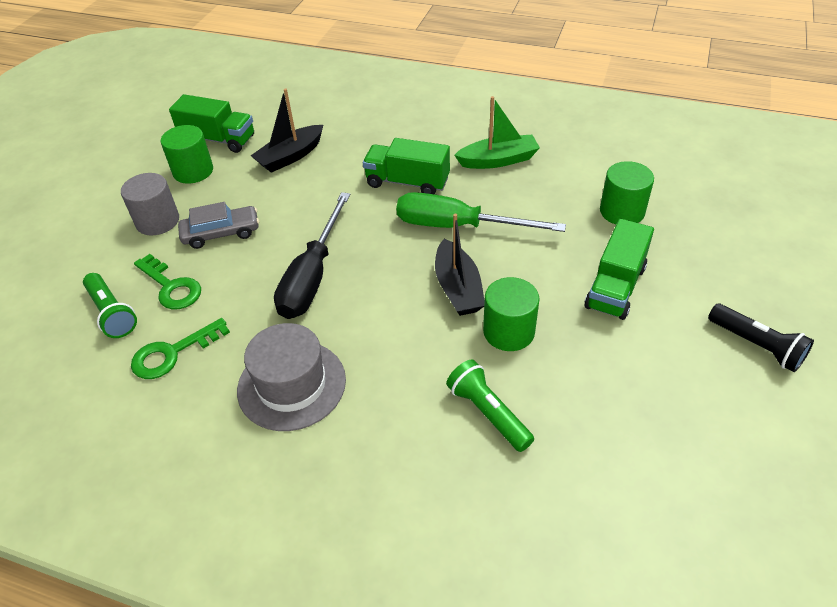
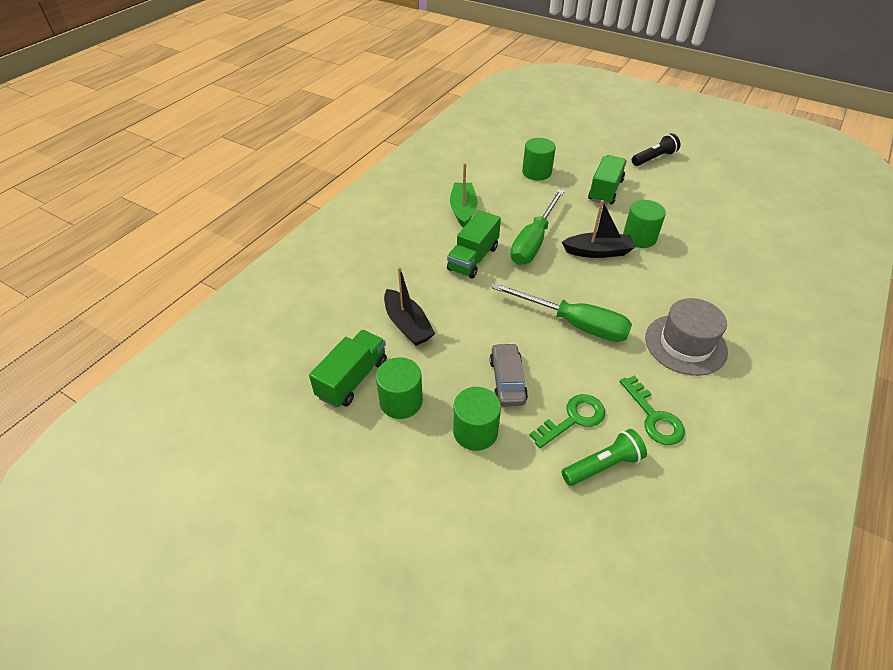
camera: 80 degrees left, 0 degrees up
grey cylinder [121,173,179,235] -> green cylinder [453,387,501,451]
black screwdriver [274,192,350,319] -> green screwdriver [492,283,632,342]
green flashlight [446,359,534,452] -> none
green truck [584,219,654,320] -> green truck turned 105 degrees counterclockwise [588,155,627,205]

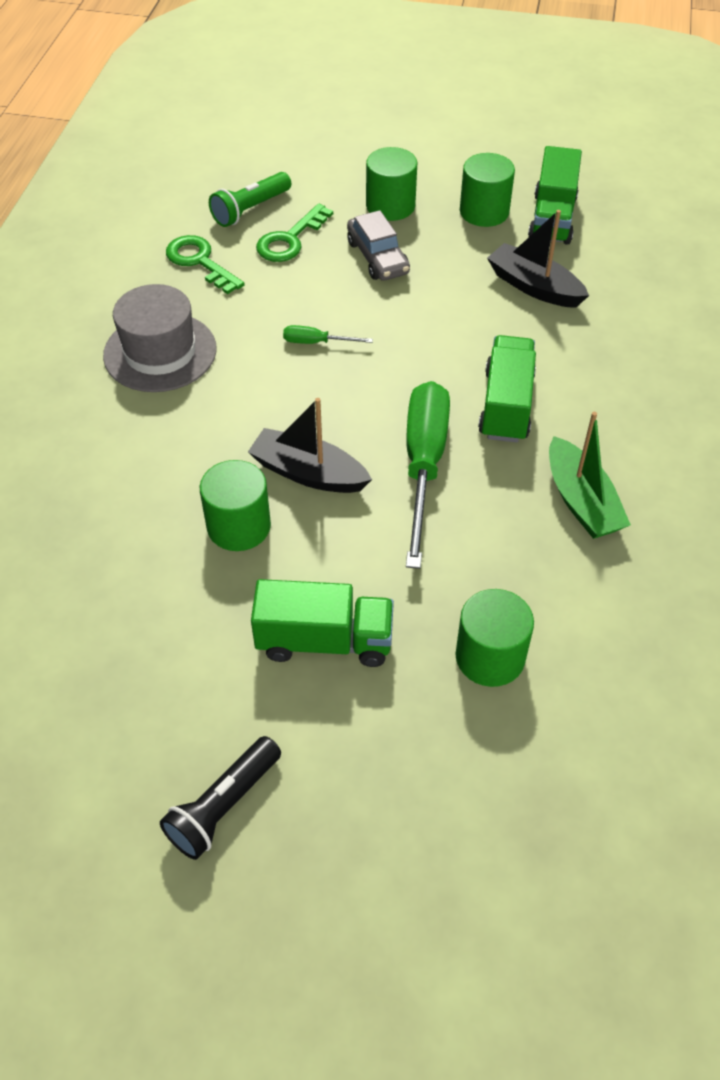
camera: 160 degrees right, 5 degrees up
green screwdriver [492,283,632,342] -> green screwdriver [283,325,373,344], size x0.43
black boat [562,200,635,258] -> black boat turned 45 degrees clockwise [248,398,372,493]
green truck [588,155,627,205] -> green truck turned 90 degrees counterclockwise [251,579,394,667]

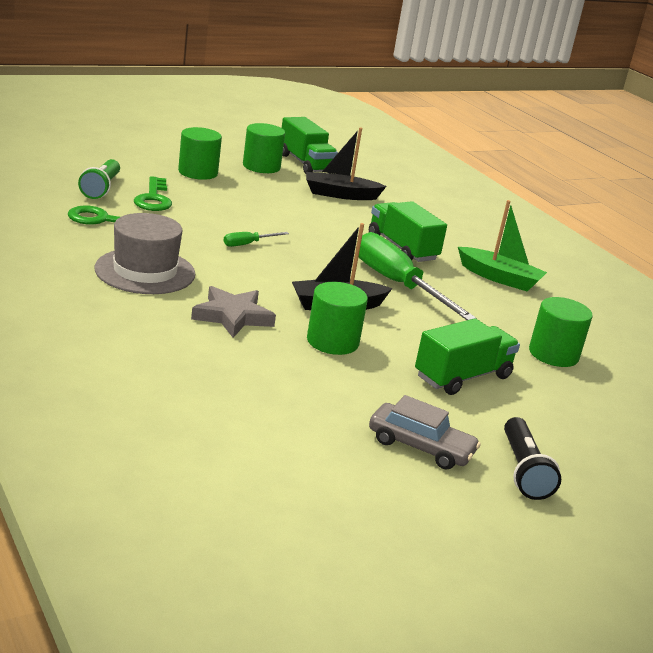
camera: 45 degrees left, 25 degrees down
grey car [347,210,410,281] -> grey car moved to [369,395,481,470]
none -> grey star [191,286,276,338]

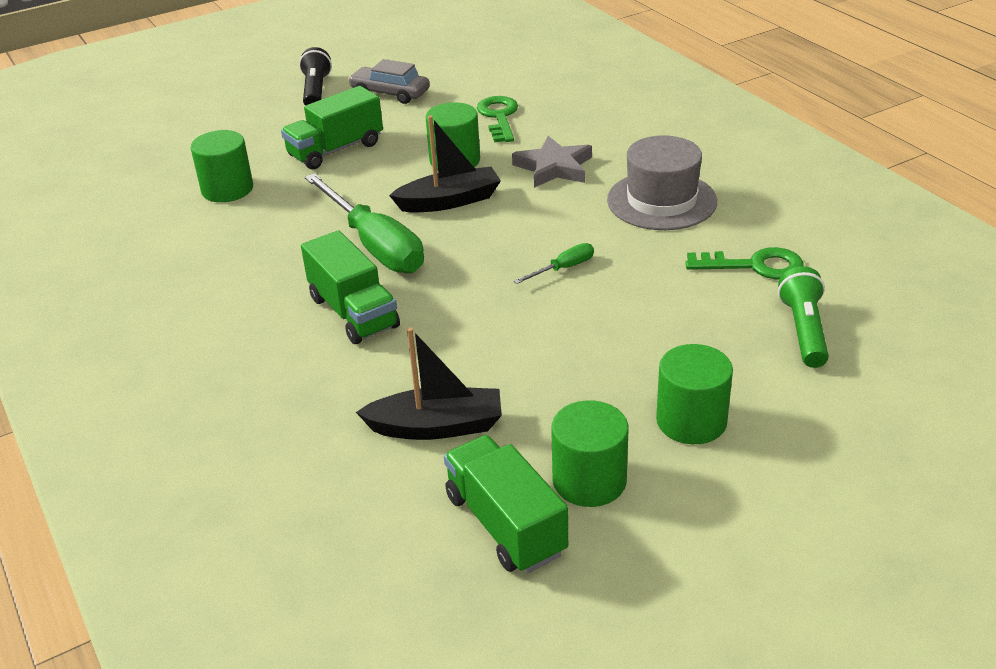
camera: 175 degrees left, 10 degrees up
green key [134,176,172,211] -> green key moved to [477,96,518,142]
green boat [458,200,547,292] -> none

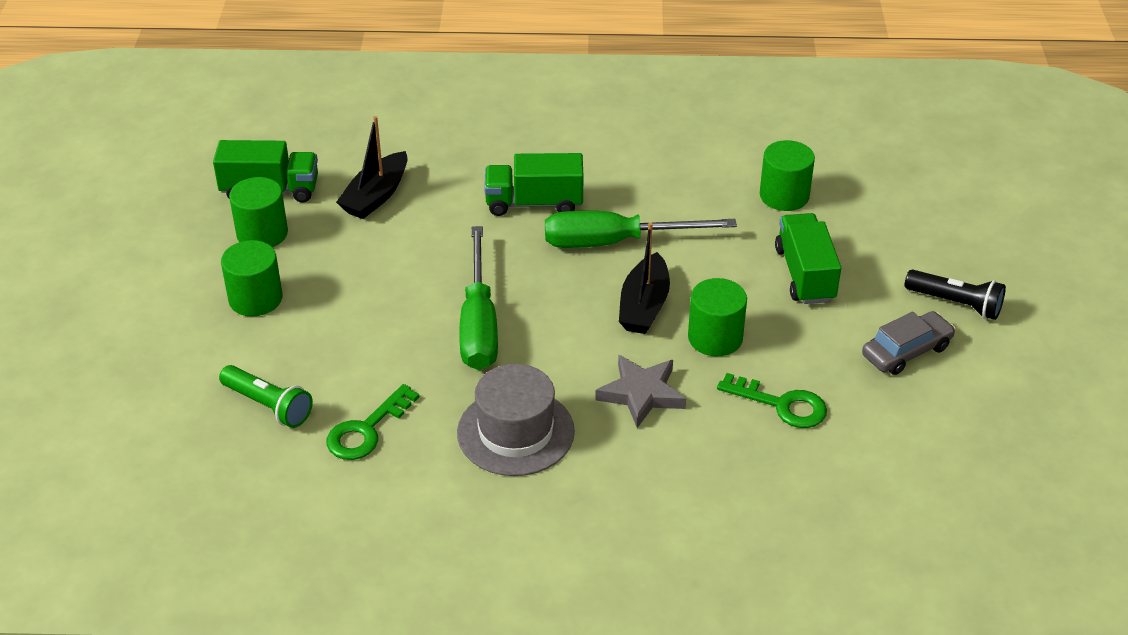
camera: 120 degrees right, 5 degrees up
green screwdriver [514,243,594,284] -> green screwdriver [459,226,498,370], size x2.31

